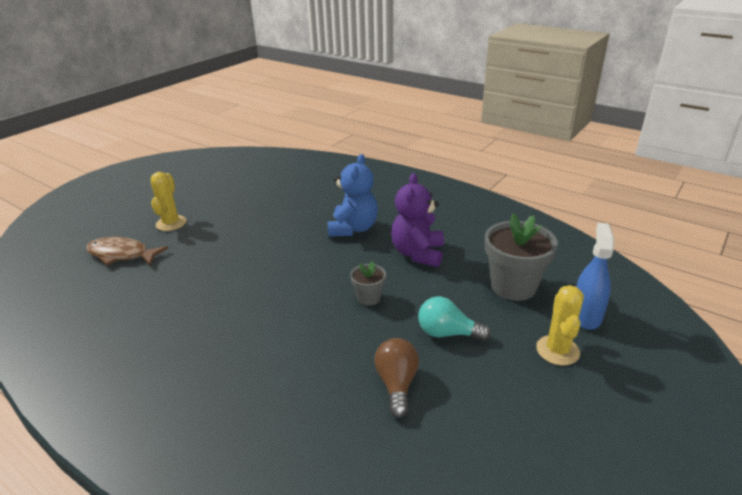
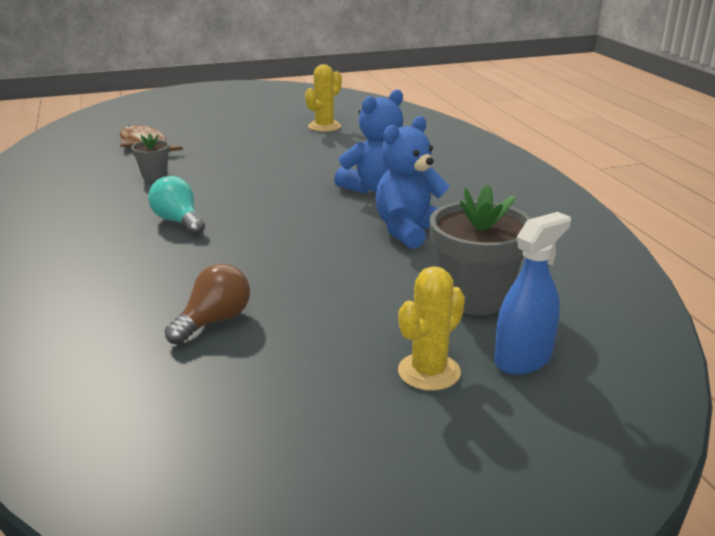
camera: 35 degrees right, 5 degrees down
yellow cactus [151,172,186,231] -> yellow cactus moved to [305,64,342,132]
grey flower pot [350,261,386,306] -> grey flower pot moved to [131,134,170,180]
purple teddy bear [391,173,444,267] -> blue teddy bear [375,116,450,249]
turquoise light bulb [418,297,491,341] -> turquoise light bulb moved to [148,176,205,235]

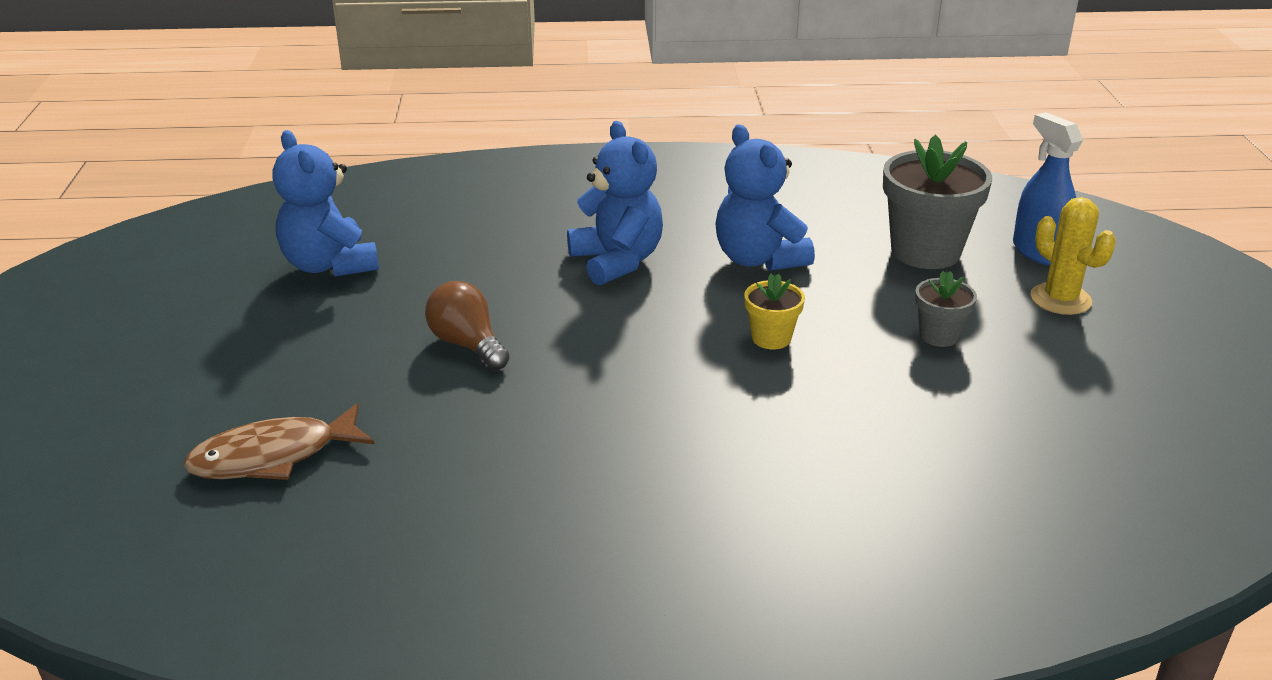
camera: 75 degrees left, 5 degrees up
grey flower pot [131,134,170,180] -> grey flower pot moved to [915,271,977,347]
turquoise light bulb [148,176,205,235] -> none
brown light bulb [165,264,250,345] -> brown light bulb moved to [425,281,510,370]
yellow cactus [305,64,342,132] -> blue teddy bear [272,130,379,277]
none -> yellow flower pot [744,273,805,349]

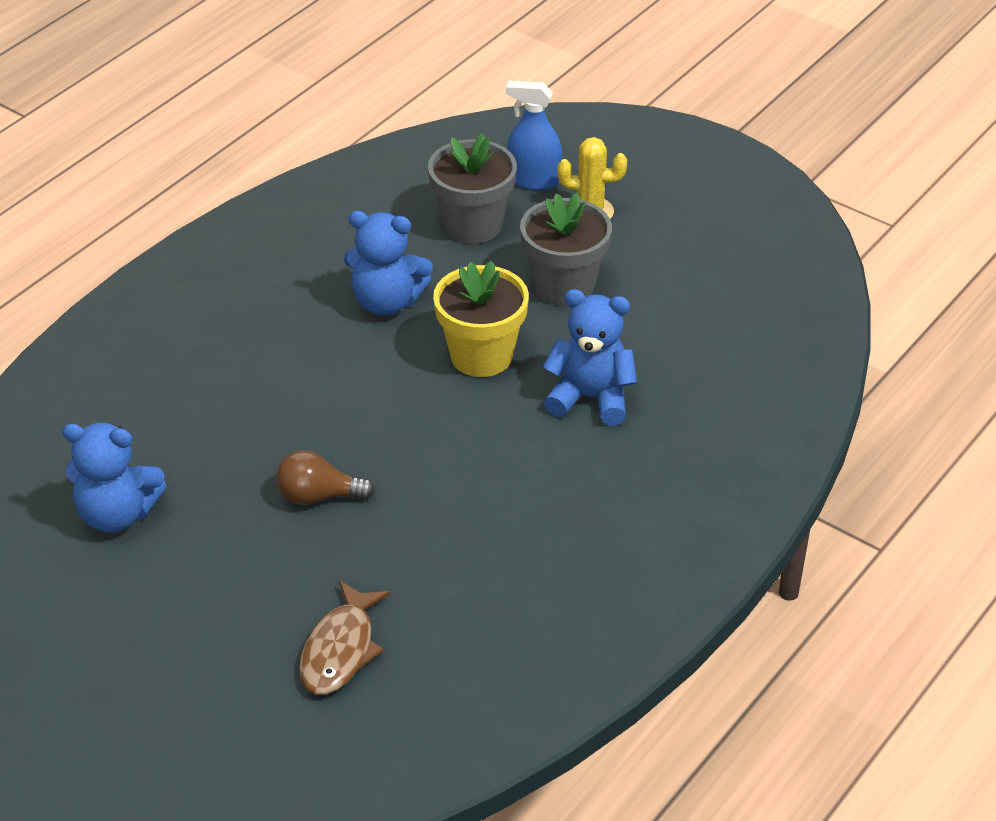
camera: 50 degrees left, 10 degrees up
blue teddy bear [567,121,663,286] -> blue teddy bear moved to [543,289,637,426]
yellow flower pot [744,273,805,349] -> yellow flower pot [433,260,529,377], size x1.94
grey flower pot [915,271,977,347] -> grey flower pot [520,193,612,306], size x1.94

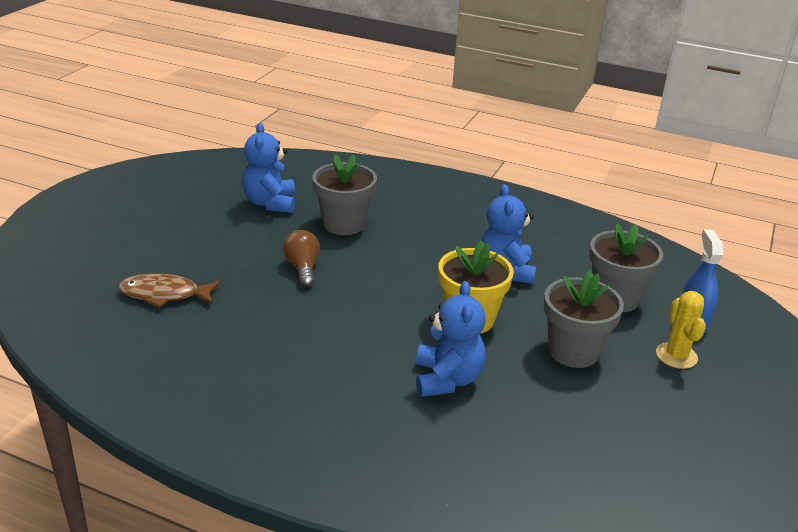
camera: 75 degrees right, 10 degrees down
none -> grey flower pot [312,154,377,235]

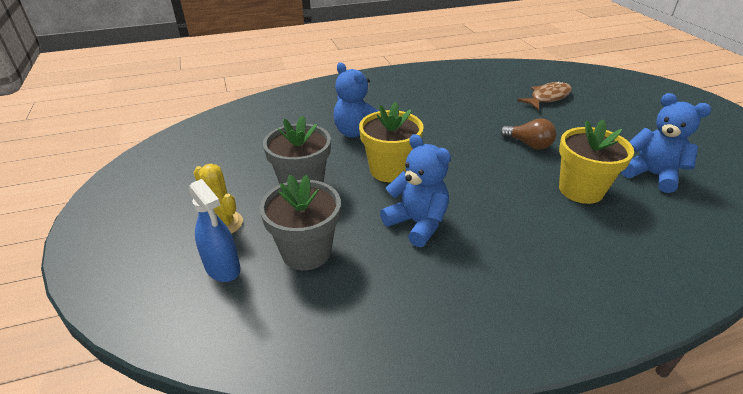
camera: 140 degrees right, 5 degrees up
grey flower pot [312,154,377,235] -> yellow flower pot [559,119,634,204]

